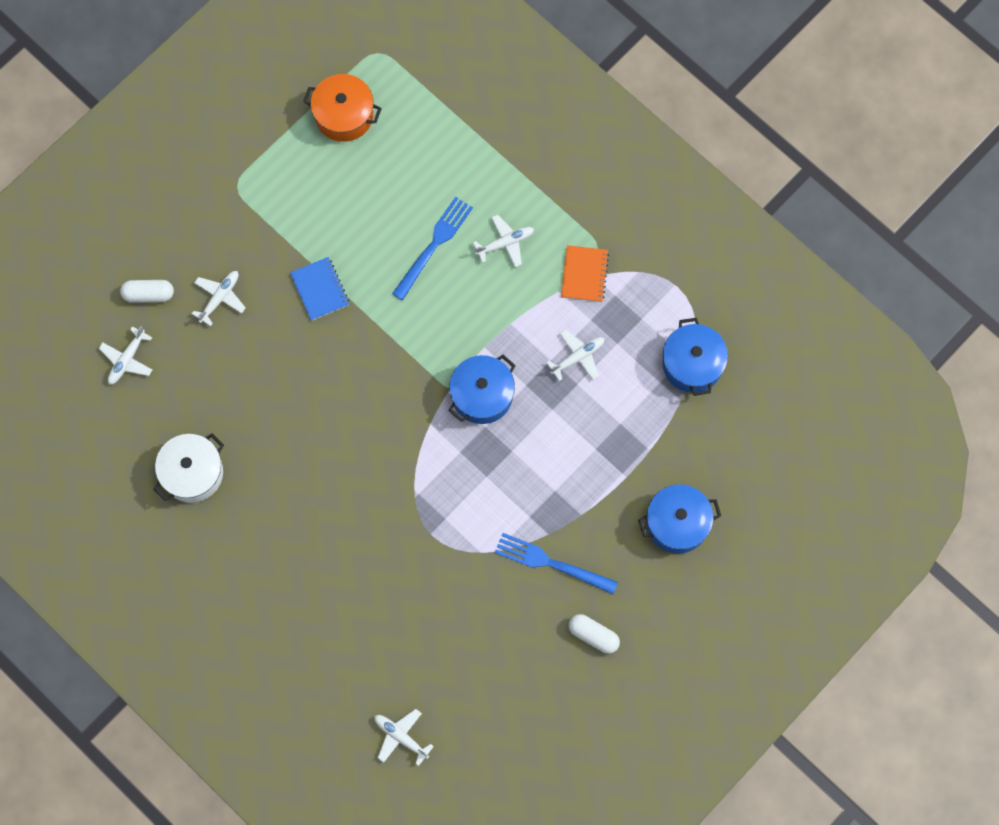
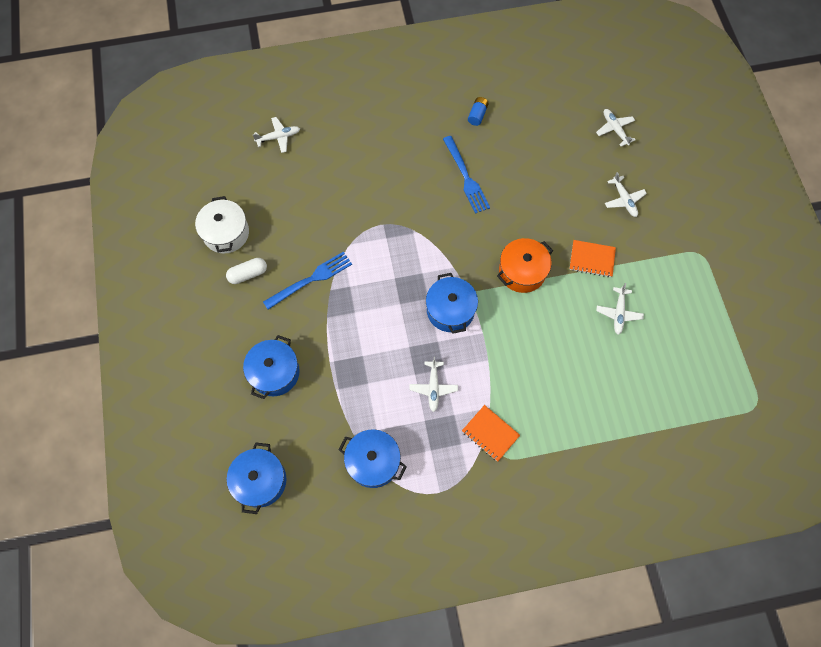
camera: 125 degrees right, 5 degrees down
white capsule [120,280,174,303] -> none
white pot [153,433,224,503] -> white pot moved to [195,196,249,253]
blue notebook [290,257,349,321] -> orange notebook [569,240,616,277]
orange pot [303,74,382,142] -> orange pot moved to [497,238,553,293]
blue fork [392,197,473,300] -> blue fork moved to [443,136,490,214]
white plane [473,215,534,267] -> white plane moved to [596,283,644,335]
none -> blue pot [227,442,286,514]
none -> blue battery [468,97,489,126]

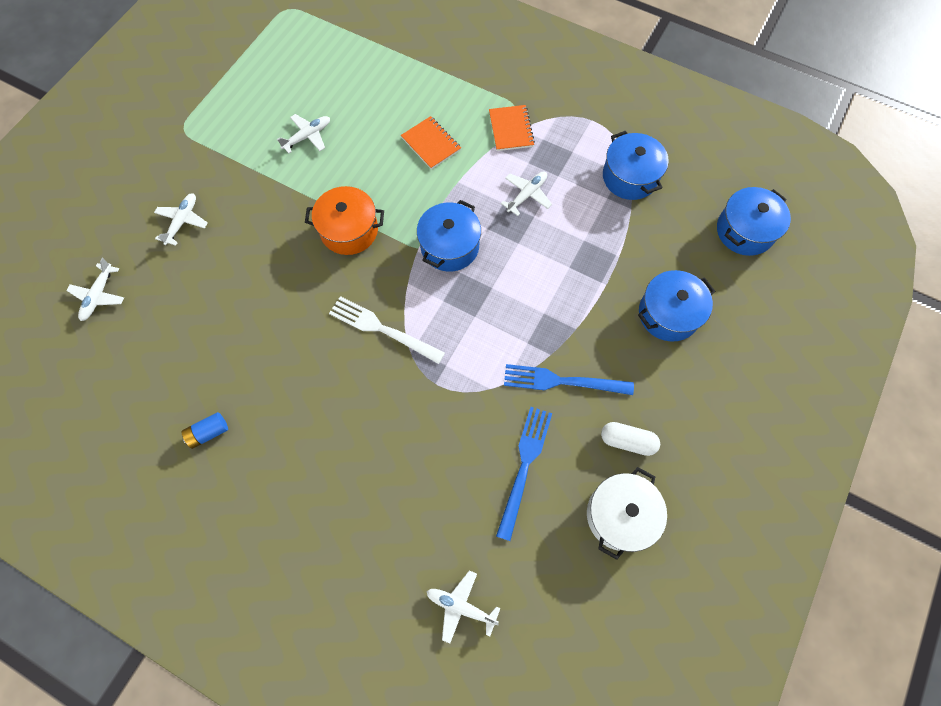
camera: 140 degrees left, 0 degrees up
blue fork [443,136,490,214] -> blue fork moved to [496,407,552,541]
orange notebook [569,240,616,277] -> orange notebook moved to [401,116,461,169]
none -> white fork [329,296,445,364]

